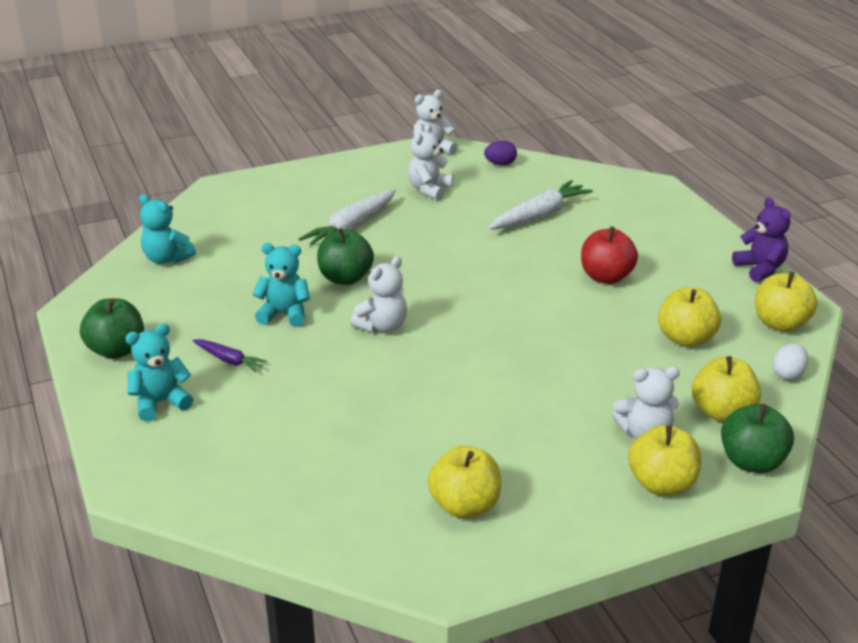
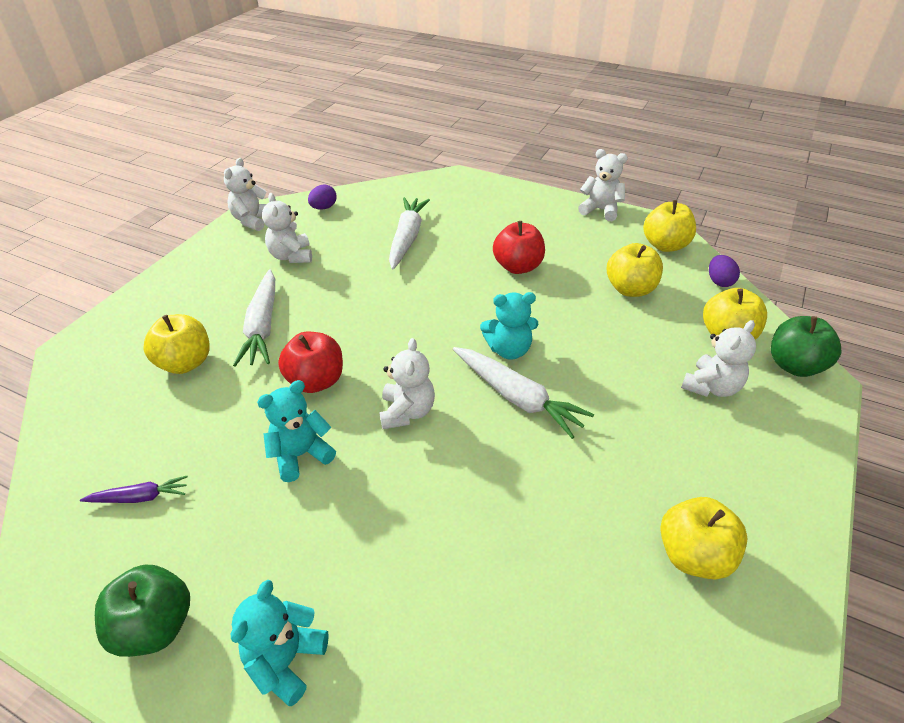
camera: 40 degrees left, 10 degrees up
turquoise teddy bear [139,194,196,264] -> turquoise teddy bear moved to [480,292,538,360]
purple carrot [193,339,267,372] -> purple carrot moved to [80,476,188,503]
green apple [317,228,374,285] -> red apple [278,332,343,393]
yellow apple [628,425,701,495] -> yellow apple moved to [143,314,210,374]
purple teddy bear [732,197,790,282] -> white teddy bear [578,149,628,221]
white egg [772,343,808,380] -> purple egg [709,255,740,287]
none -> white carrot [453,347,594,439]

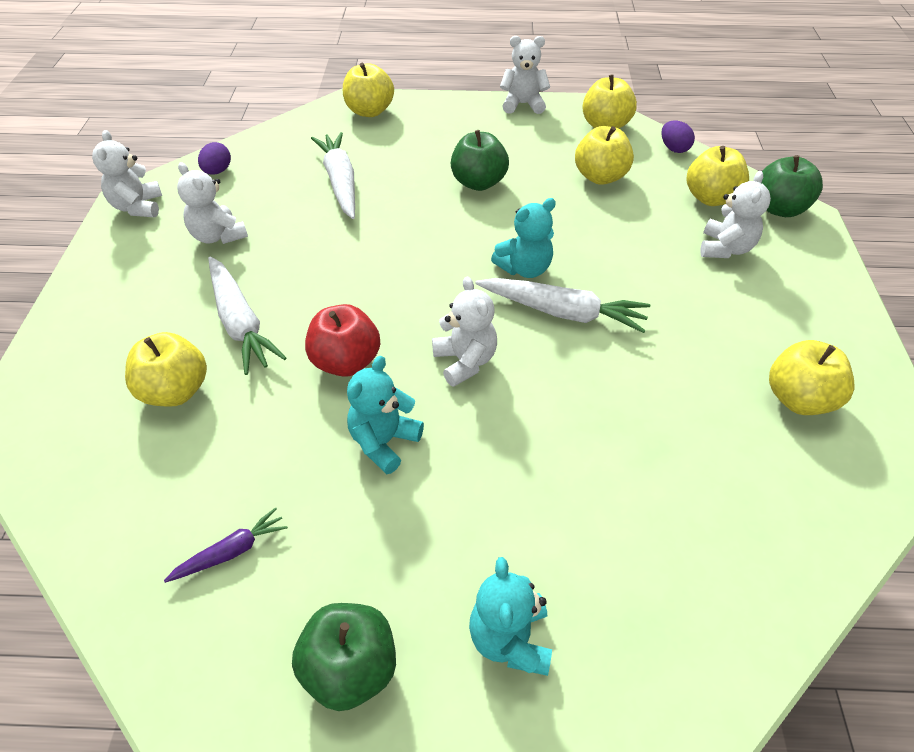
camera: 25 degrees left, 5 degrees up
red apple [493,221,545,274] -> green apple [451,130,509,191]
none -> yellow apple [343,63,394,117]

